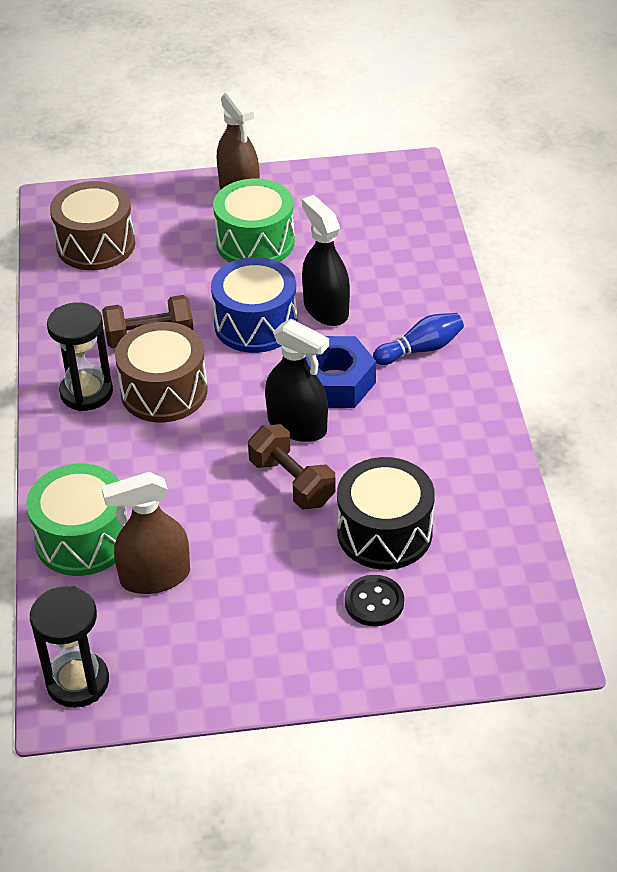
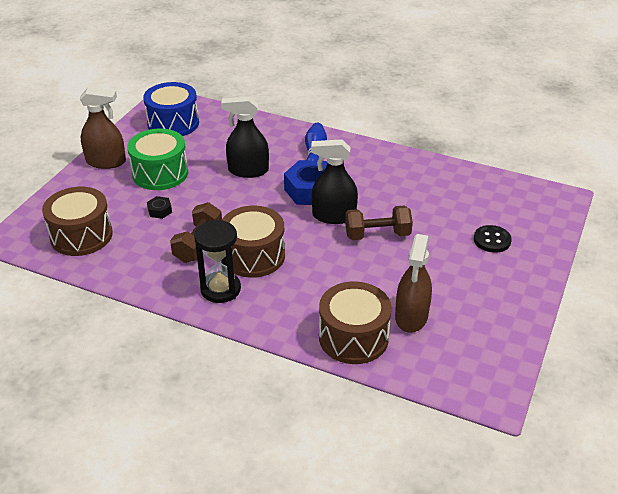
camera: 60 degrees left, 5 degrees down
green drum [26,464,128,576] -> brown drum [319,281,392,364]
black hourglass [30,586,109,708] -> none
blue drum [211,257,297,353] -> blue drum moved to [143,82,199,136]
black spray bottle [265,319,329,442] -> black spray bottle turned 150 degrees counterclockwise [311,139,358,224]
black drum [337,457,435,570] -> none
none -> black nut [147,196,172,219]

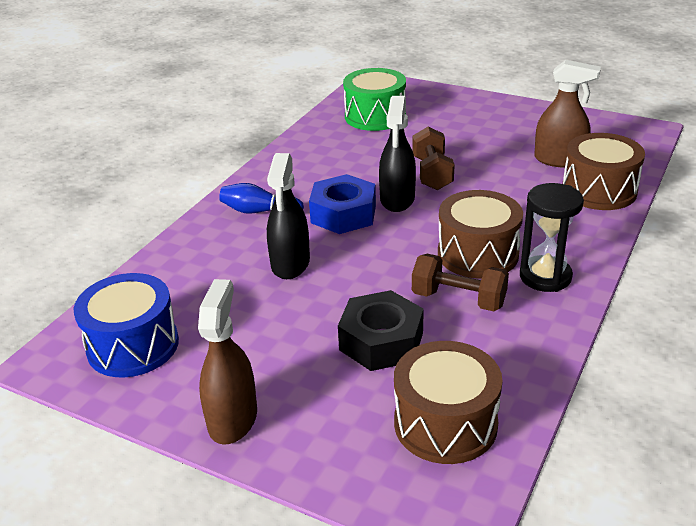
camera: 85 degrees left, 5 degrees down
green drum [127,129,188,190] -> green drum moved to [343,68,406,131]
black nut [147,196,172,219] -> black nut [338,290,424,371], size x2.20
black button [474,225,512,253] -> none

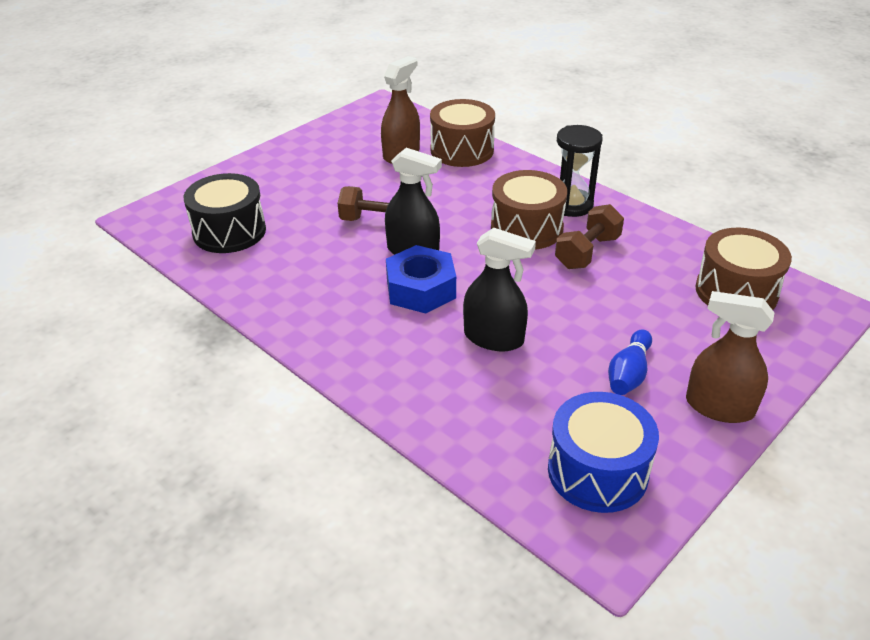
camera: 75 degrees left, 5 degrees up
blue bowling pin [219,183,304,214] -> blue bowling pin moved to [608,329,652,395]
black nut [338,290,424,371] -> none
green drum [343,68,406,131] -> black drum [184,173,266,253]

